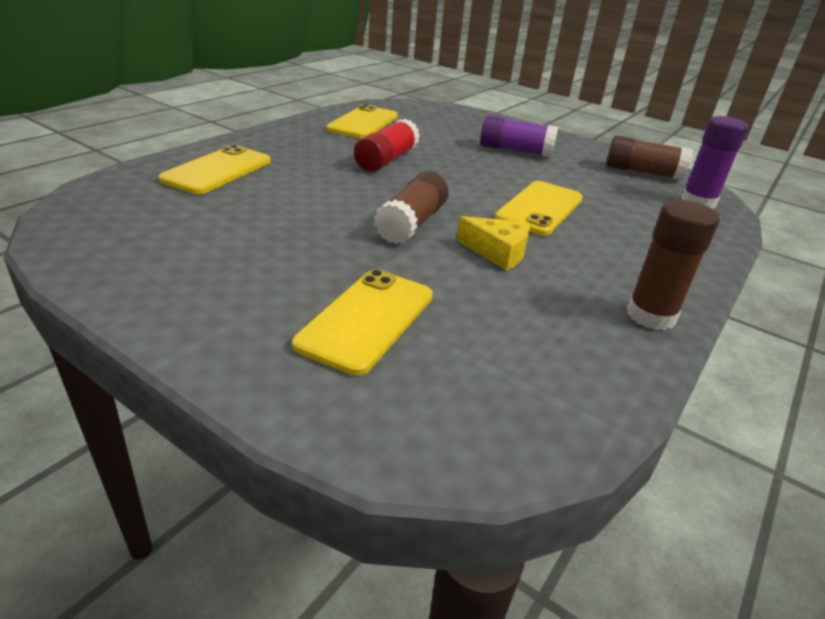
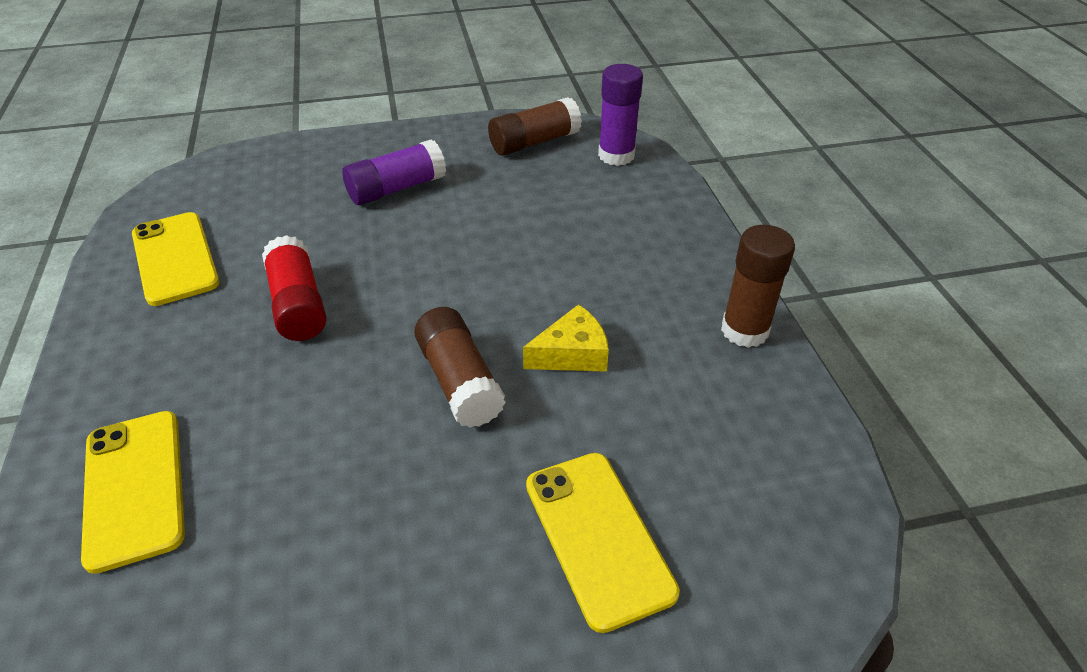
camera: 45 degrees left, 10 degrees up
yellow phone [495,181,583,236] -> none

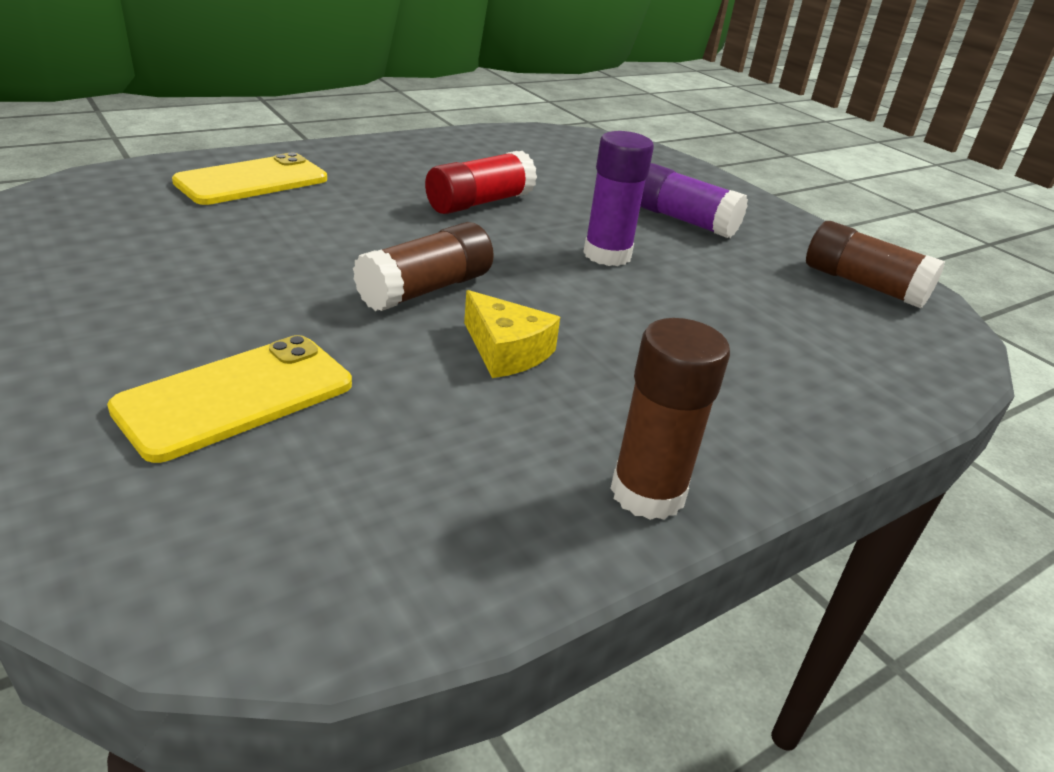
camera: 65 degrees right, 10 degrees down
yellow phone [132,212,220,306] -> none
purple glue stick [598,64,643,166] -> purple glue stick moved to [583,131,654,266]

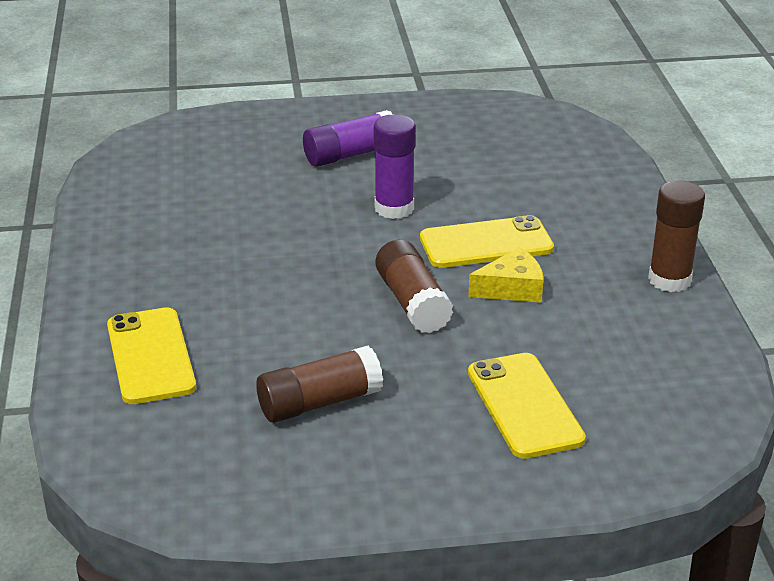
camera: 60 degrees left, 0 degrees up
red glue stick [425,151,537,214] -> none
brown glue stick [806,221,945,308] -> brown glue stick moved to [256,345,383,423]
none -> yellow phone [420,215,554,268]

